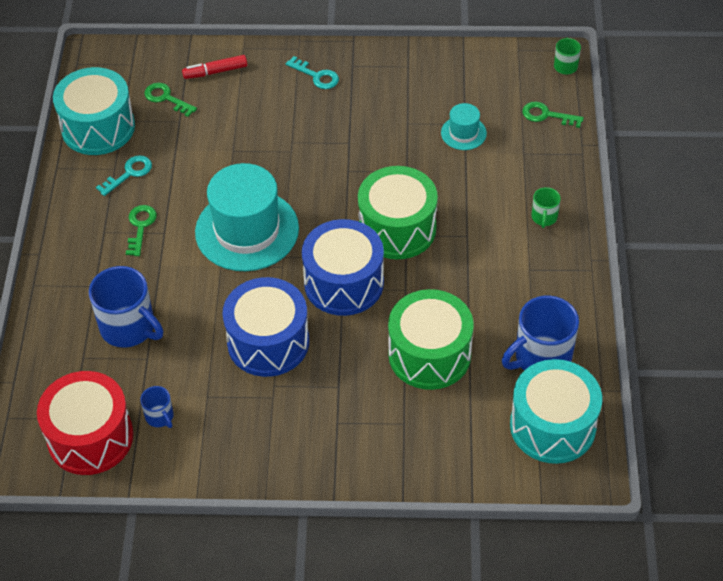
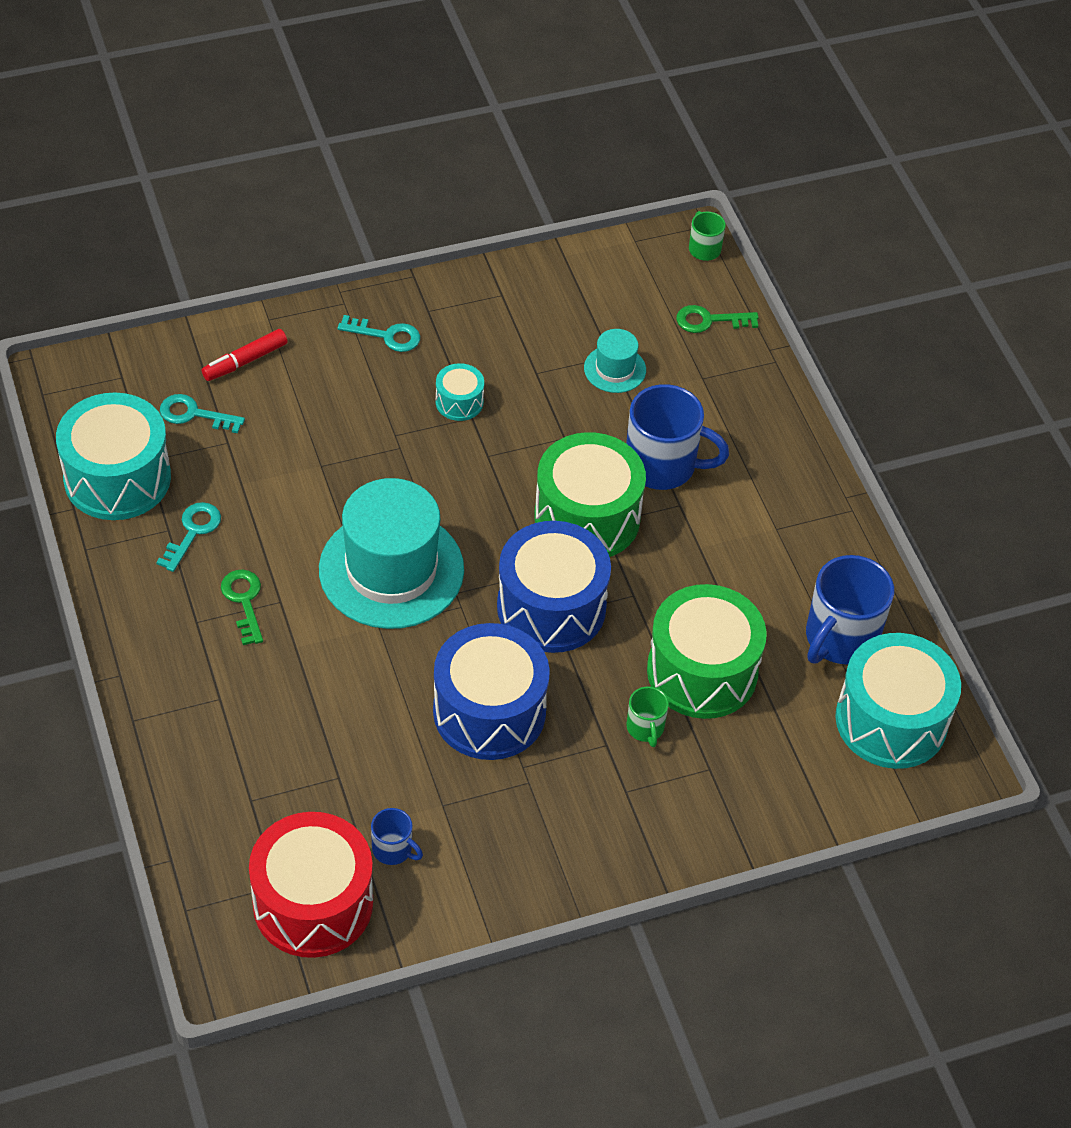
camera: 25 degrees left, 0 degrees up
blue mug [89,266,163,348] -> blue mug moved to [626,384,729,490]
green key [144,83,197,117] -> turquoise key [160,394,245,433]
green mug [532,187,561,228] -> green mug moved to [626,687,669,747]
none -> turquoise drum [435,363,484,421]

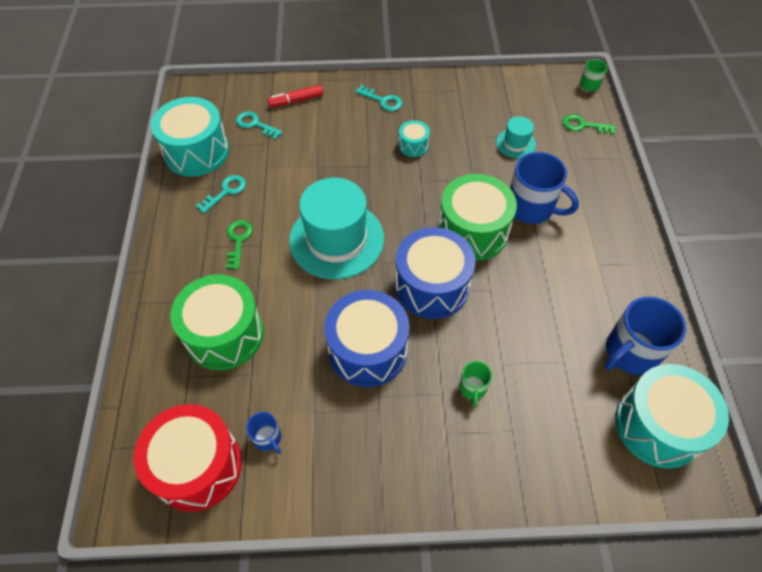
camera: 20 degrees right, 5 degrees up
green drum [647,584,767,719] -> green drum moved to [171,275,264,370]

